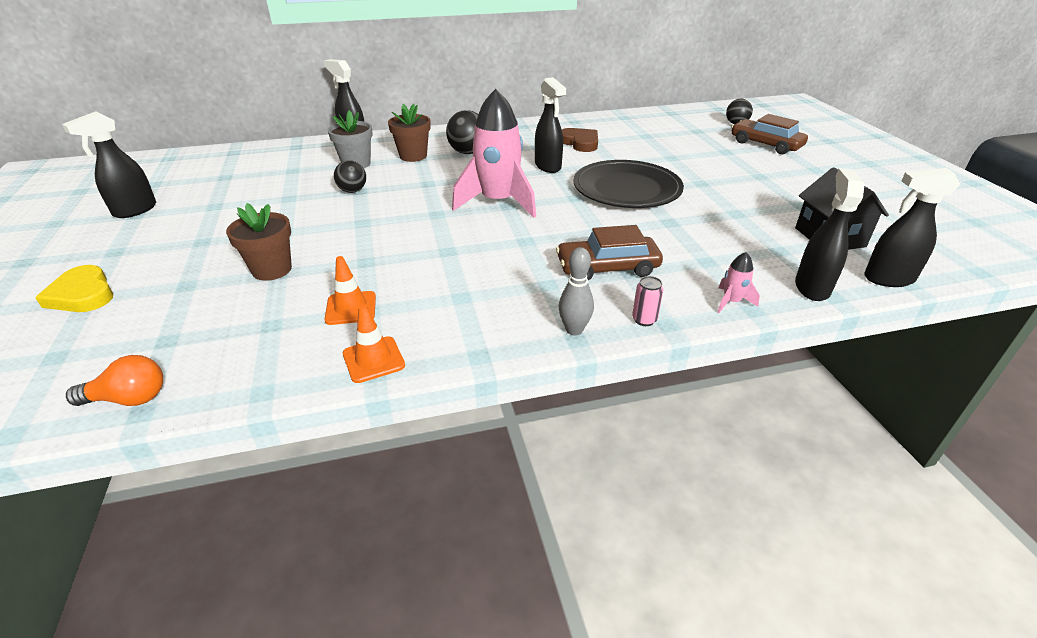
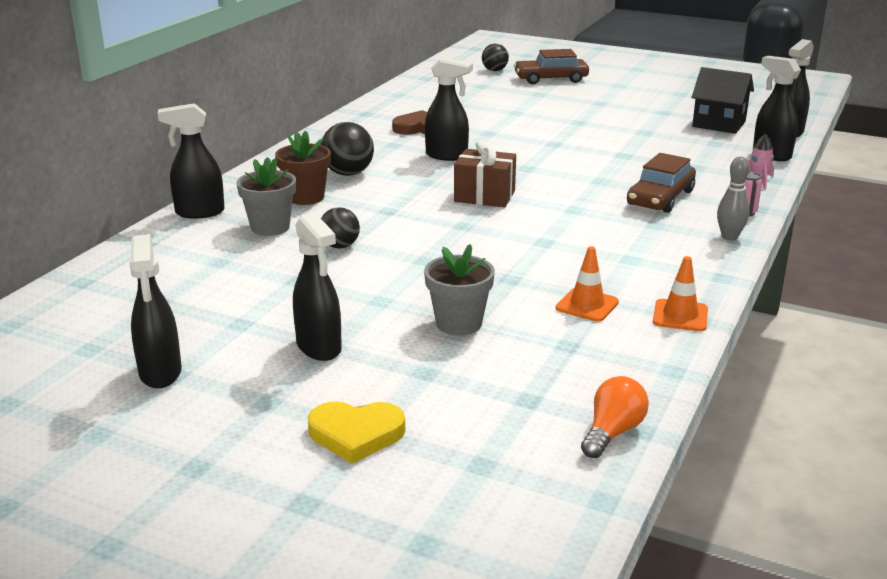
camera: 50 degrees left, 10 degrees down
brown flower pot [226,203,292,281] -> grey flower pot [424,244,495,335]
pink rocket [452,89,536,218] -> brown gift [454,140,516,208]
black plate [573,160,684,208] -> none
none -> black spray bottle [293,212,342,361]

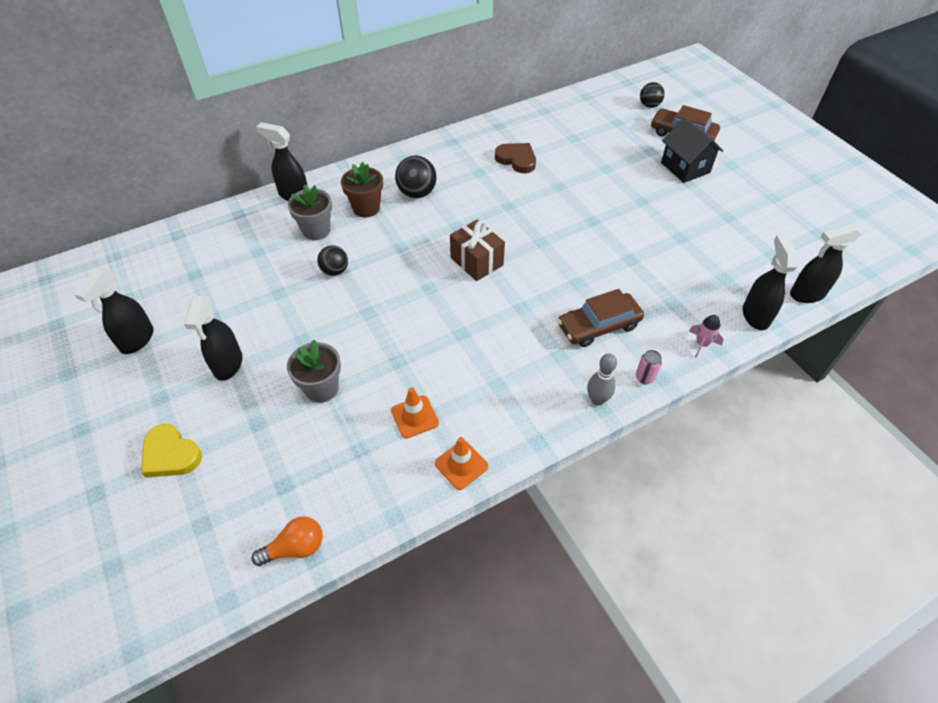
camera: 35 degrees right, 25 degrees up
black spray bottle [425,57,473,161] -> none
black house [691,67,754,134] -> black house moved to [661,117,723,183]

